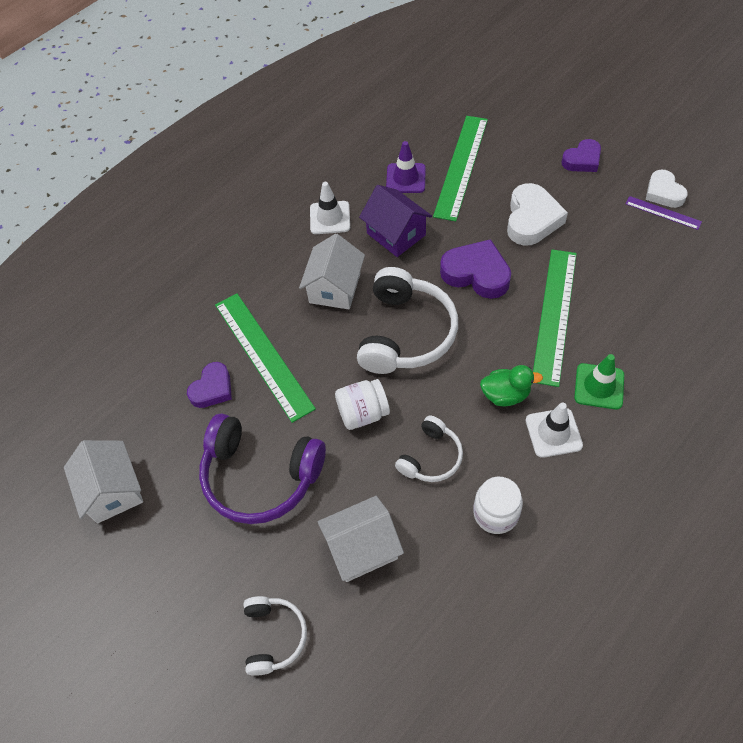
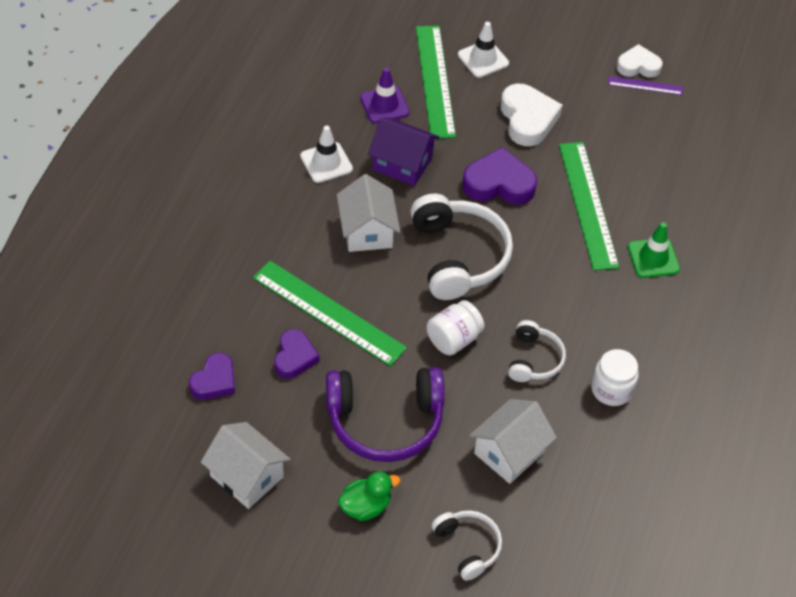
camera: 30 degrees left, 5 degrees down
green duck [480,365,543,406] -> green duck moved to [338,471,400,521]
white traffic cone [526,402,583,458] -> white traffic cone moved to [458,22,509,78]
purple heart [561,139,601,172] -> purple heart moved to [189,353,235,400]
white heart [646,170,688,208] -> white heart turned 135 degrees clockwise [617,44,663,78]

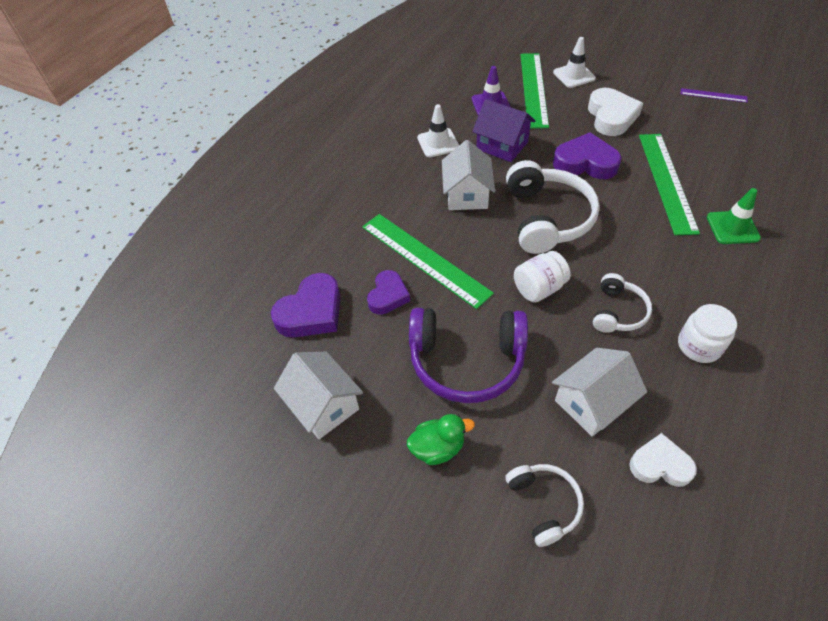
camera: 15 degrees right, 0 degrees up
purple heart [189,353,235,400] -> purple heart [271,273,341,338], size x1.54
white heart [617,44,663,78] -> white heart moved to [629,433,697,487]

